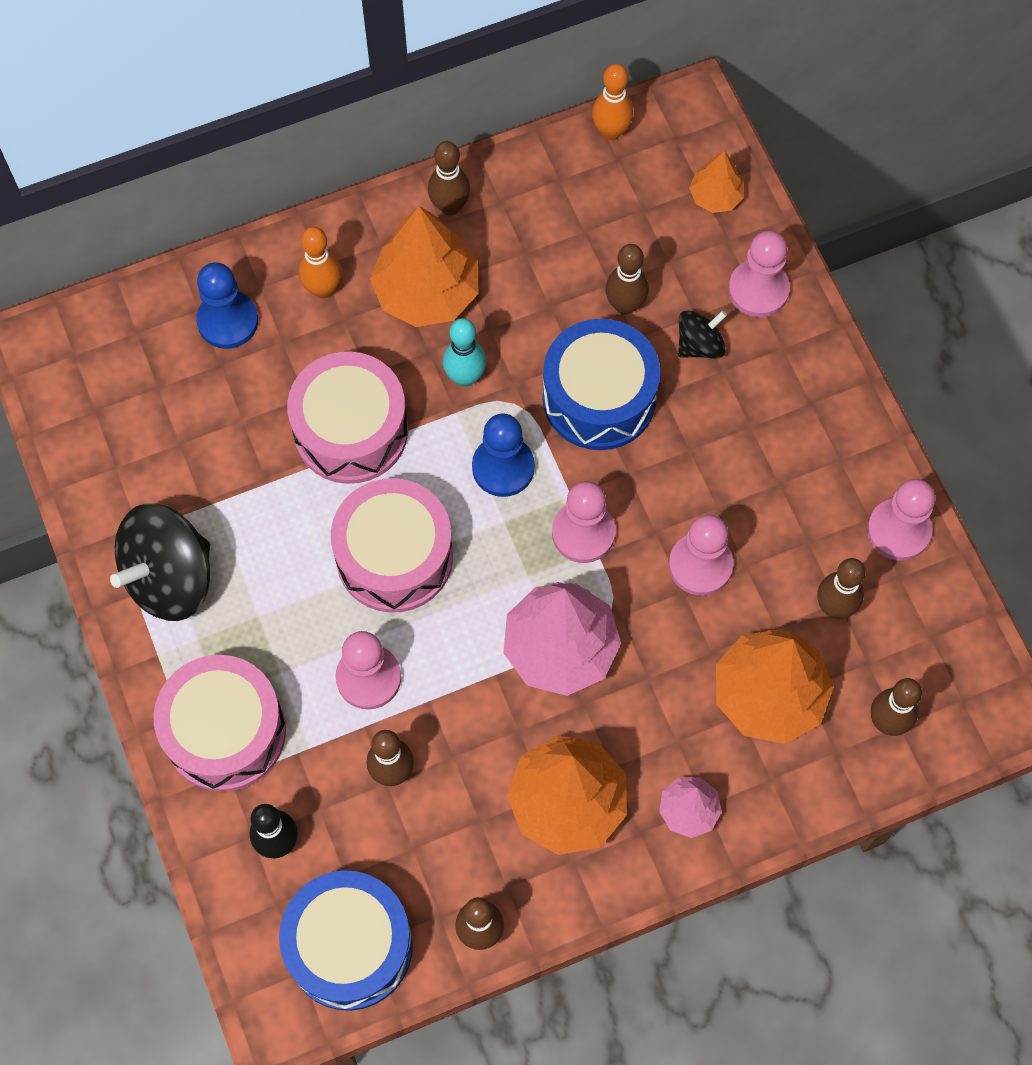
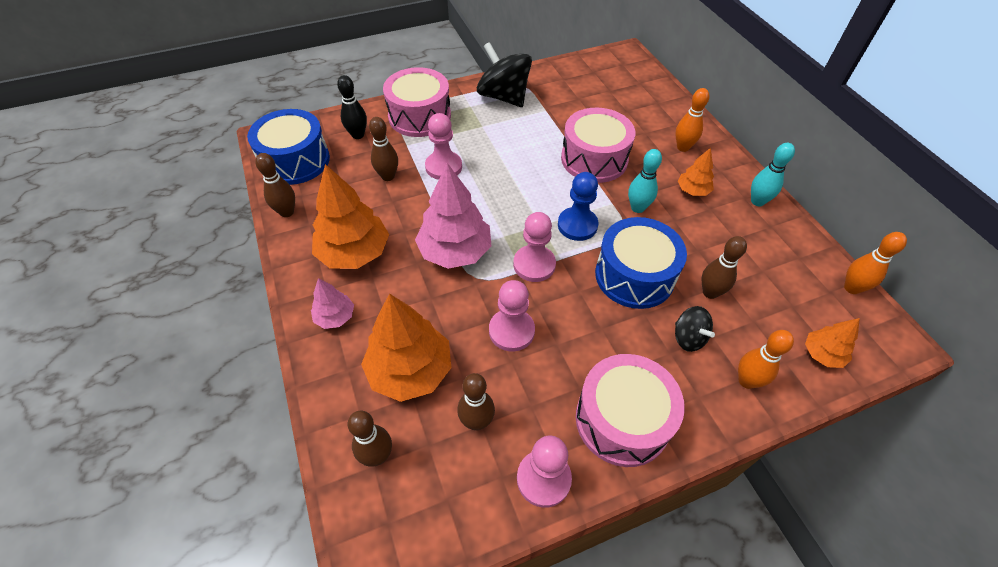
camera: 90 degrees right, 15 degrees down
blue pawn [196,262,258,349] -> none
pink drum [331,478,453,613] -> pink drum moved to [576,354,685,467]
orange tree [370,206,478,327] -> orange tree [678,148,714,196], size x0.52
brown bowling pin [428,141,470,215] -> turquoise bowling pin [751,143,795,206]
pink pawn [728,230,790,317] -> orange bowling pin [738,330,794,389]

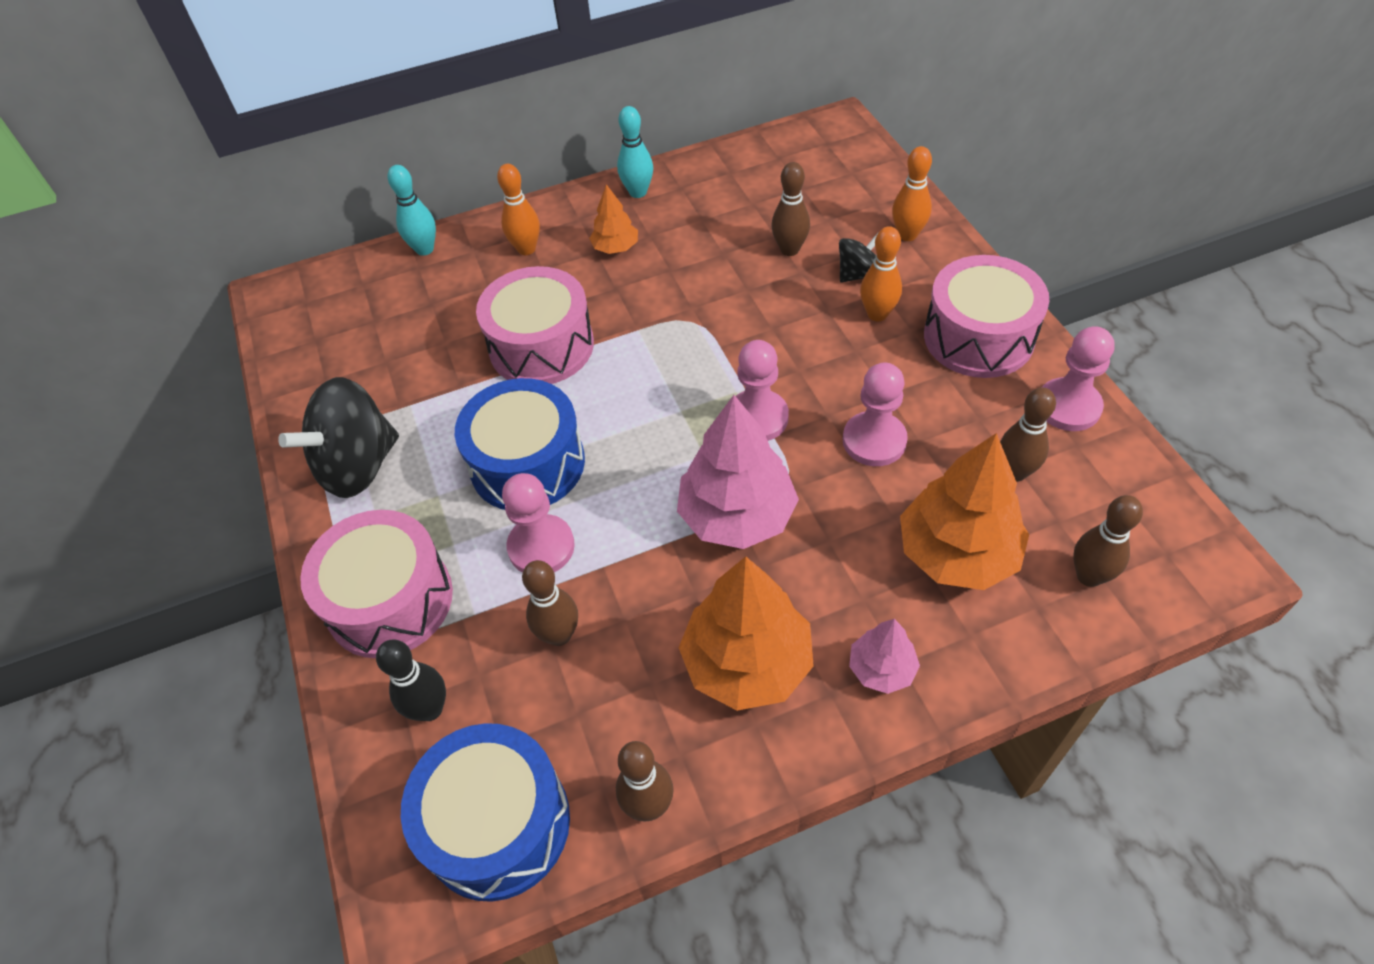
camera: 85 degrees left, 0 degrees up
blue pawn [558,172,598,241] -> none
blue drum [595,217,687,309] -> blue drum moved to [455,378,585,510]
turquoise bowling pin [628,149,662,213] -> turquoise bowling pin moved to [388,165,436,256]
orange tree [805,318,860,368] -> none
orange bowling pin [844,232,907,294] -> orange bowling pin moved to [860,226,902,322]

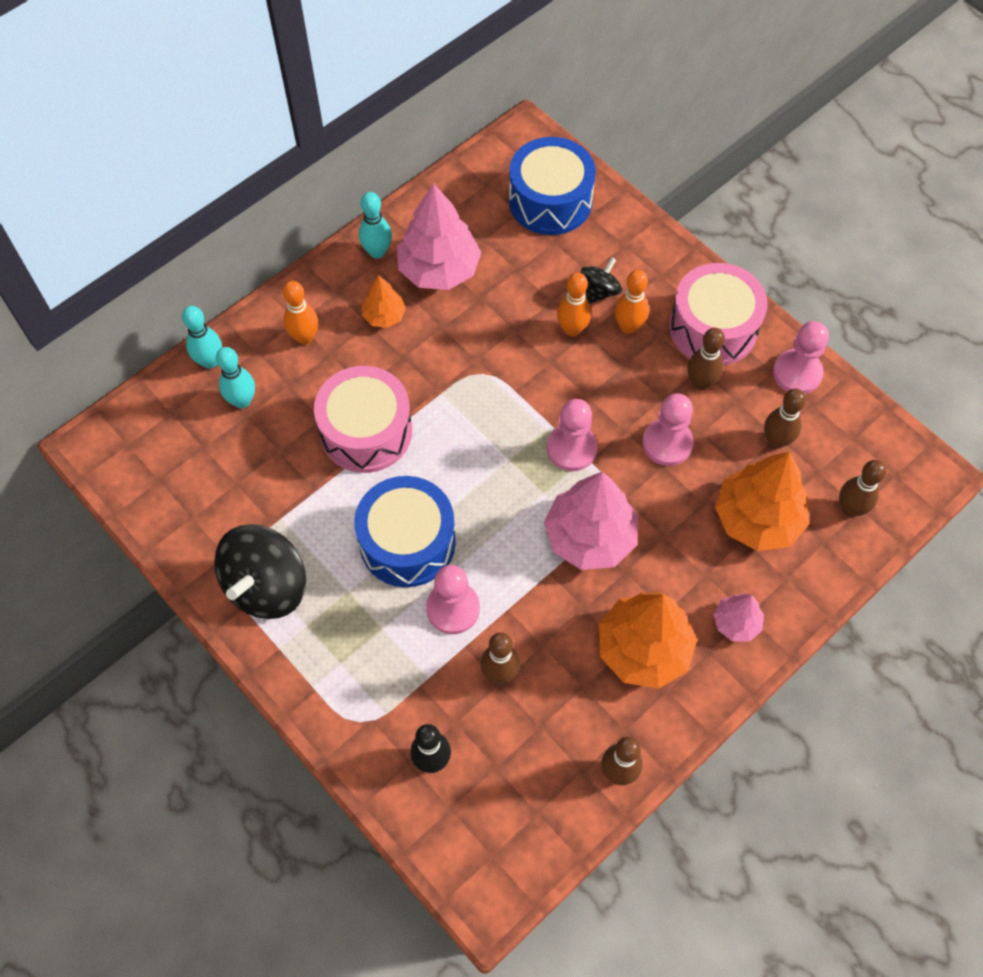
camera: 25 degrees left, 10 degrees up
pink drum [300,510,453,658] -> none
blue drum [401,723,570,902] -> blue drum moved to [509,137,596,235]
brown bowling pin [771,162,810,256] -> brown bowling pin moved to [688,328,725,390]
orange bowling pin [892,146,932,241] -> orange bowling pin moved to [557,272,591,337]
none -> turquoise bowling pin [216,347,255,408]
none -> pink tree [397,183,482,290]

